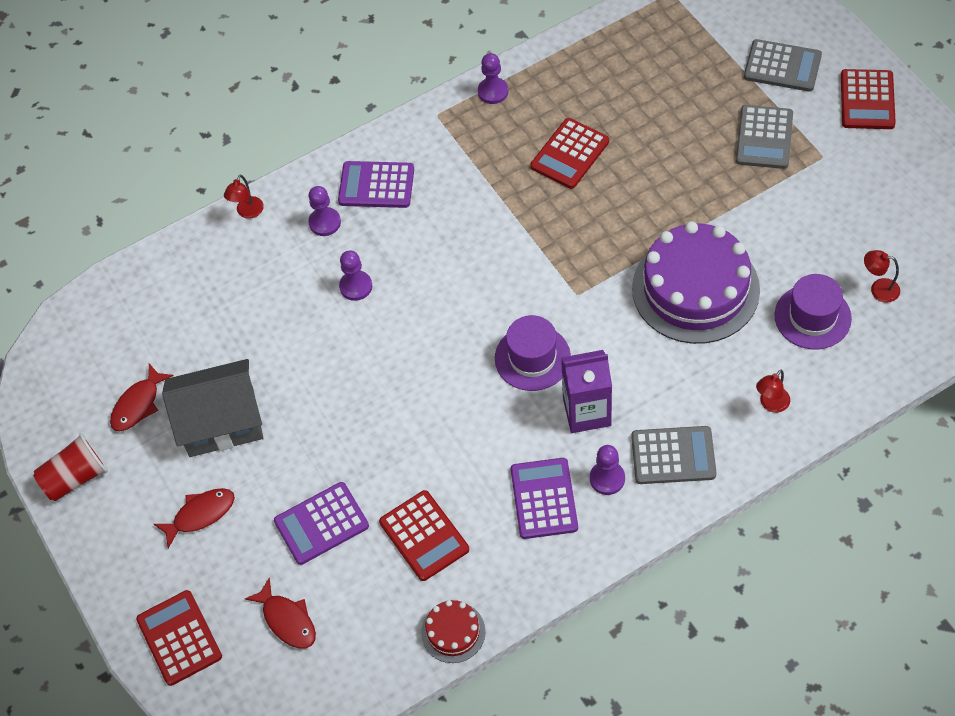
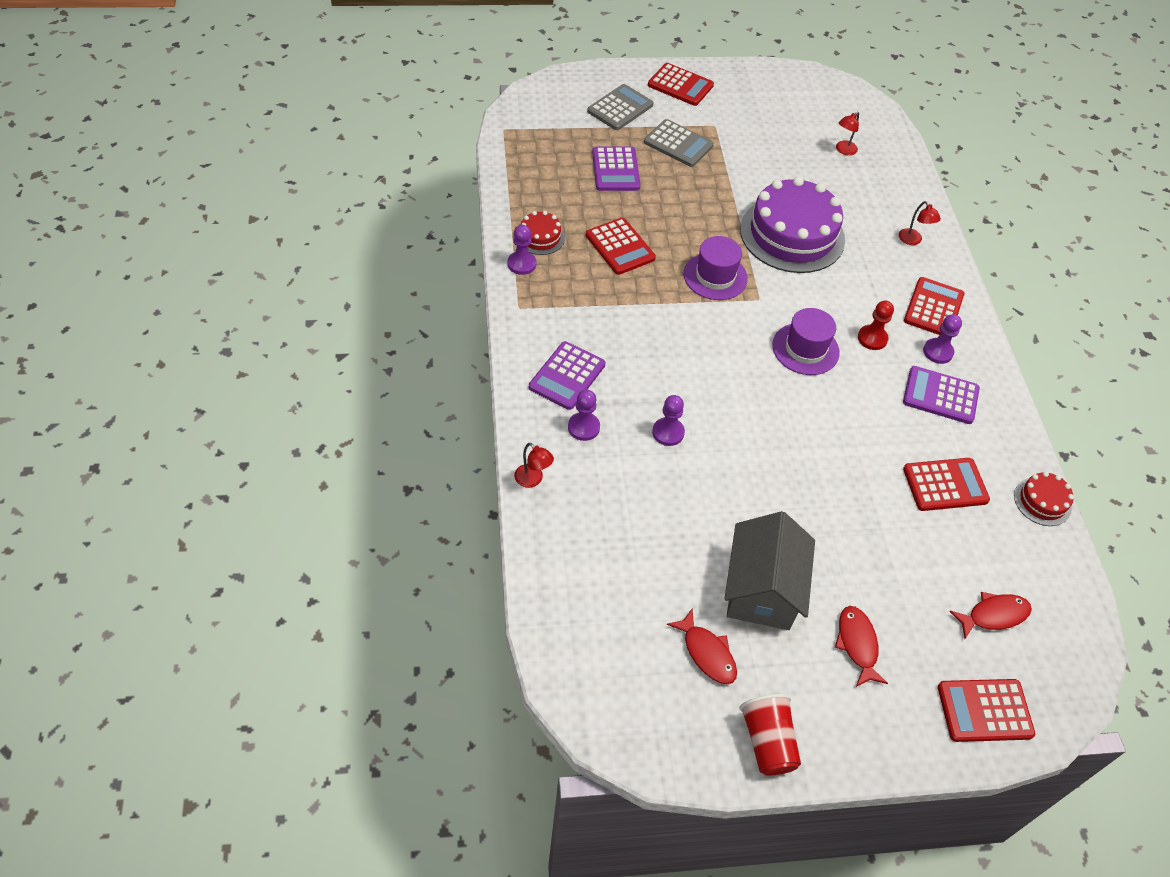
camera: 75 degrees left, 5 degrees down
purple calculator [274,482,369,565] -> purple calculator moved to [592,147,640,191]
purple carton [561,350,612,433] -> red pawn [858,301,894,350]
grey calculator [631,426,717,484] -> red calculator [904,277,964,335]
purple hat [775,274,852,349] -> purple hat moved to [684,236,748,300]
none -> red cake [521,211,565,255]

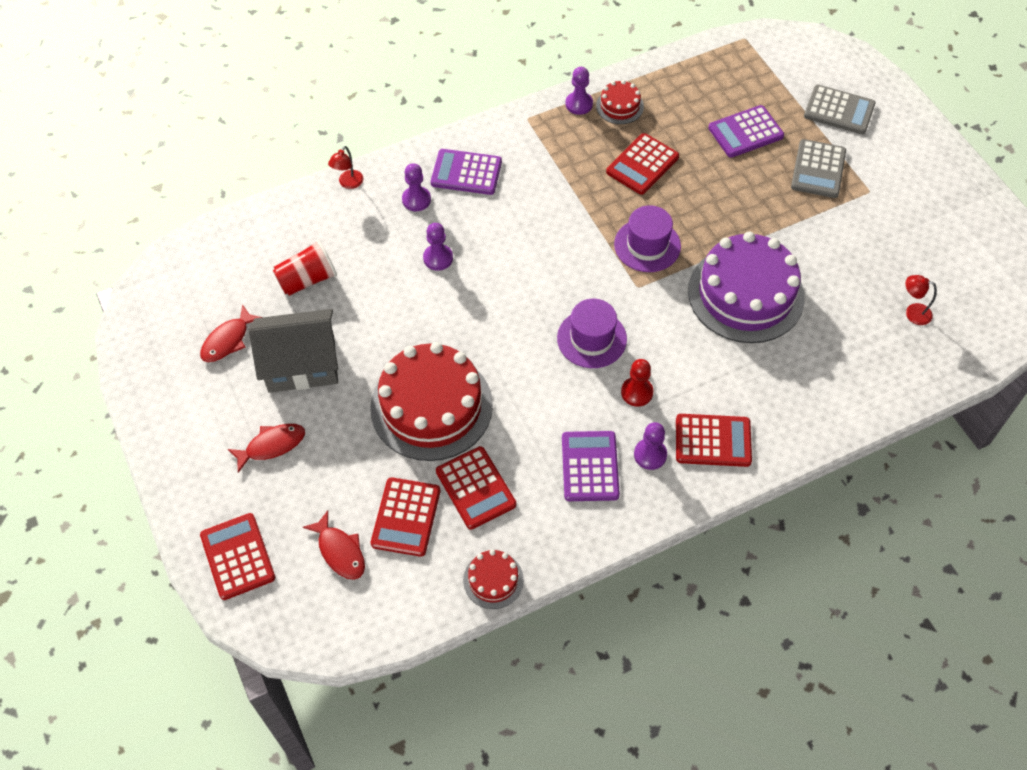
camera: 75 degrees right, 5 degrees up
red calculator [648,63,714,106] -> red calculator moved to [371,477,440,557]
red cup [739,694,801,776] -> red cup moved to [273,240,337,296]
red lamp [899,201,941,245] -> none
none -> red cake [370,342,493,461]

